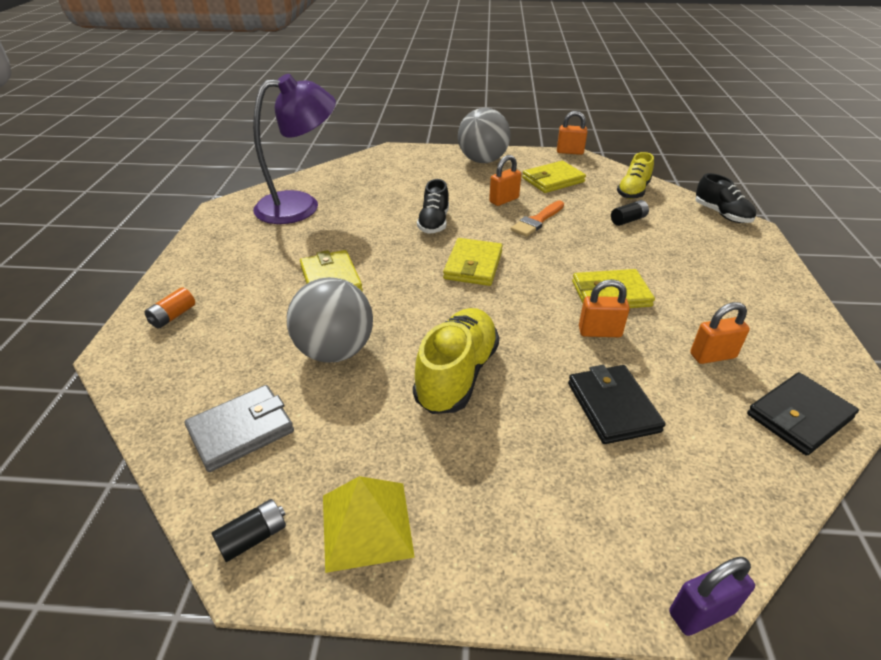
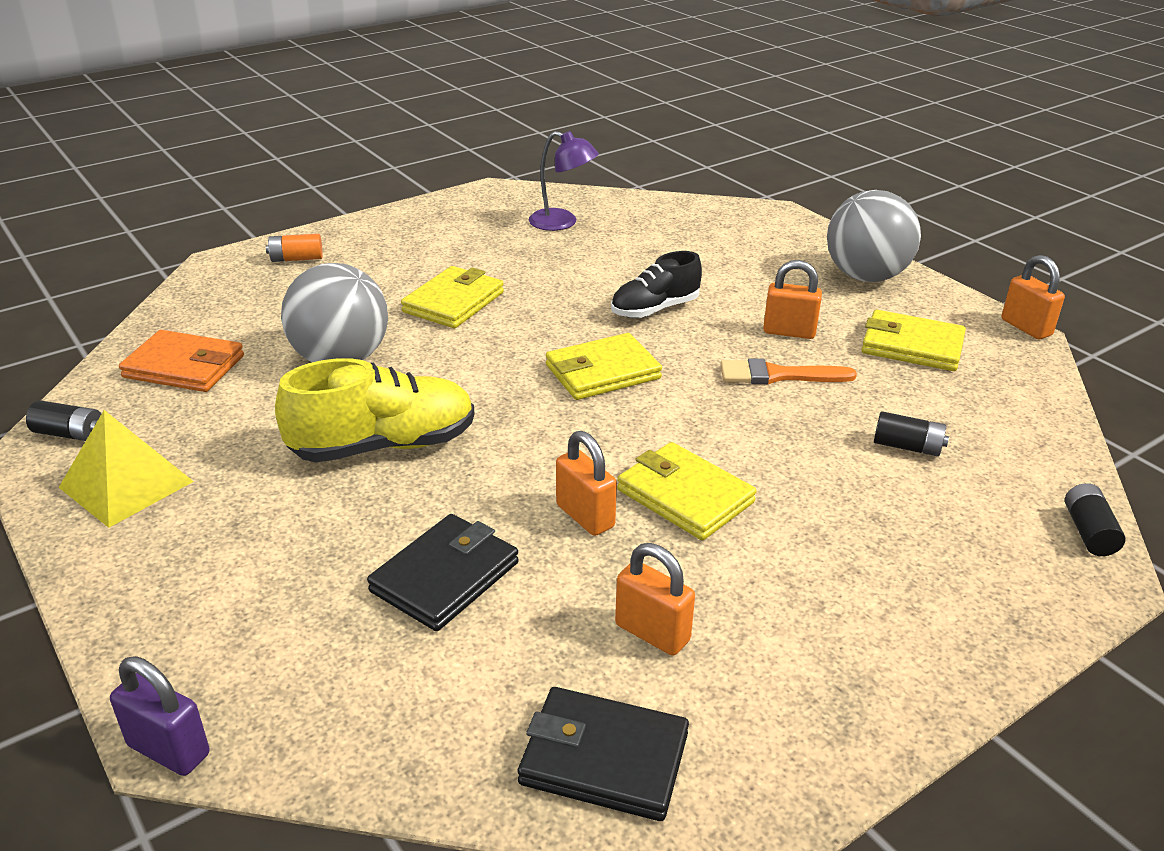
camera: 50 degrees right, 5 degrees down
grey wallet [185,385,294,472] -> orange wallet [119,330,244,392]
purple lamp [253,74,336,224] -> purple lamp [529,131,599,231], size x0.55
yellow shoe [617,152,654,199] -> none
black shoe [695,173,756,223] -> black battery [1065,483,1126,556]

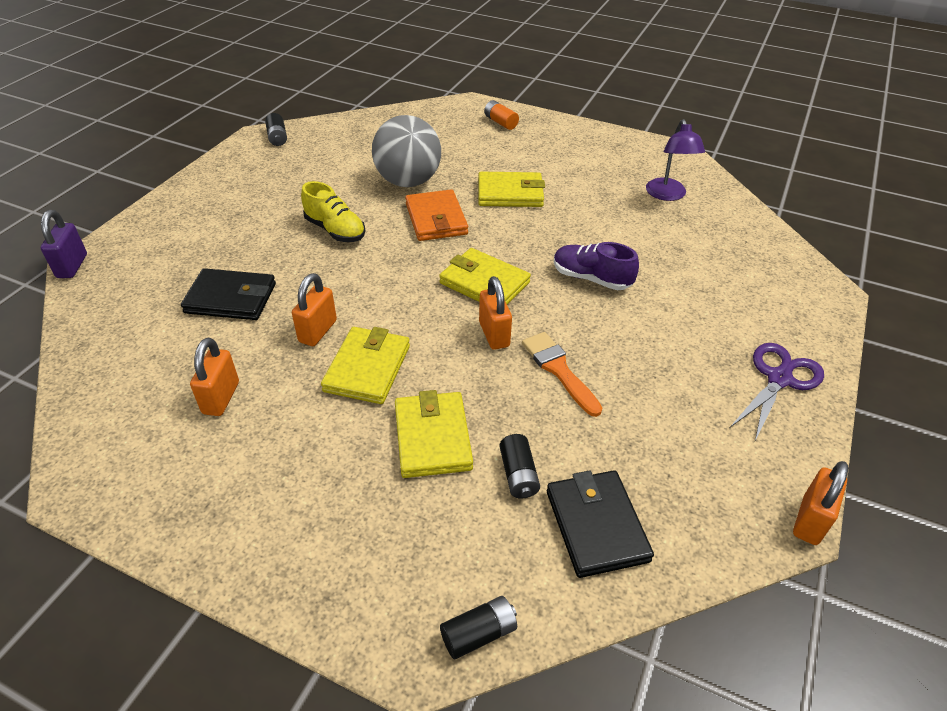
camera: 60 degrees right, 10 degrees up
yellow pyramid [58,410,194,528] -> none
orange wallet [119,330,244,392] -> orange wallet moved to [405,189,468,241]
yellow shoe [275,358,475,462] -> yellow shoe [301,181,365,242], size x0.66
black wallet [518,687,689,821] -> black wallet moved to [547,470,654,578]
black shoe [611,251,702,318] -> purple shoe [554,242,639,290]
orange padlock [763,260,822,339] -> orange padlock moved to [479,276,512,350]
grey ball [827,190,921,282] -> purple scissors [730,343,824,441]
yellow wallet [861,310,966,371] -> yellow wallet moved to [395,390,473,478]

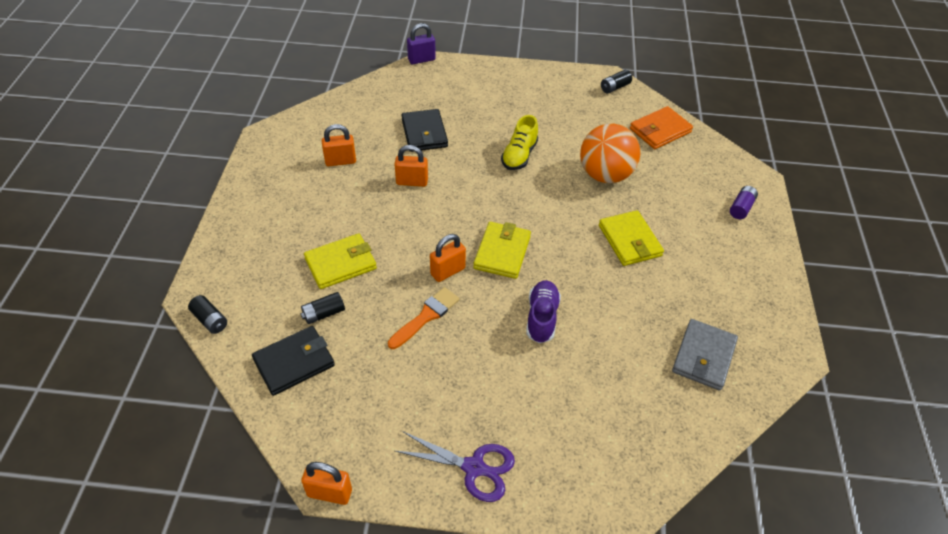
camera: 70 degrees right, 5 degrees up
yellow wallet [321,327,410,404] -> none
grey ball [372,115,441,187] -> orange ball [580,124,640,183]
orange wallet [405,189,468,241] -> orange wallet moved to [630,106,693,149]
orange battery [484,100,519,130] -> purple battery [730,186,758,219]
purple lamp [646,119,705,201] -> grey wallet [672,319,738,391]

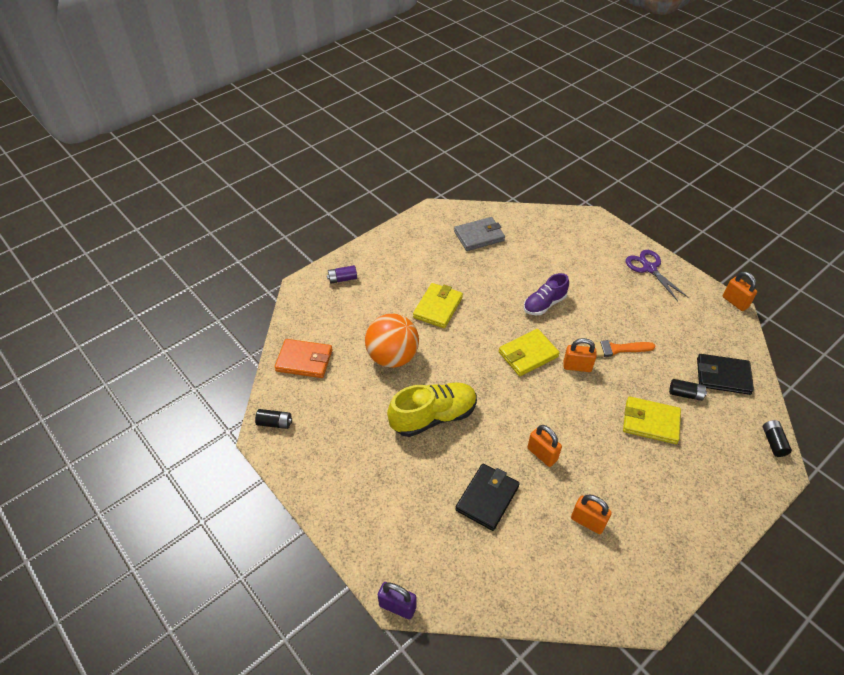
camera: 135 degrees left, 0 degrees up
yellow shoe [501,115,538,170] -> yellow shoe [387,382,477,437], size x1.52

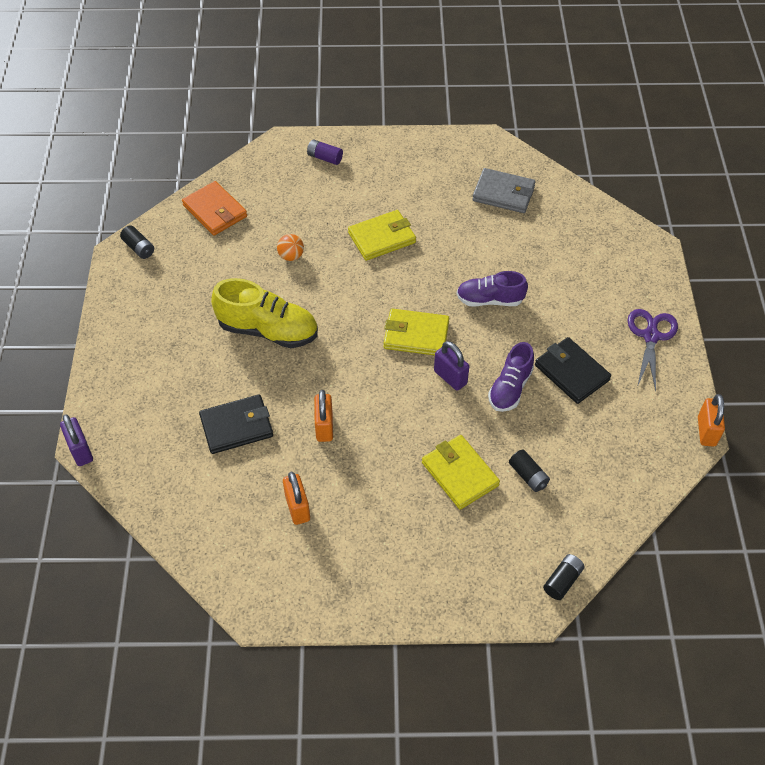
camera: 40 degrees right, 5 degrees up
orange ball [365,314,419,368] -> orange ball [277,234,304,261], size x0.44
orange padlock [563,338,597,372] -> purple padlock [434,341,469,391]
orange brush [586,340,655,357] -> purple shoe [488,342,534,412]
black wallet [697,354,754,395] -> black wallet moved to [535,337,611,404]

